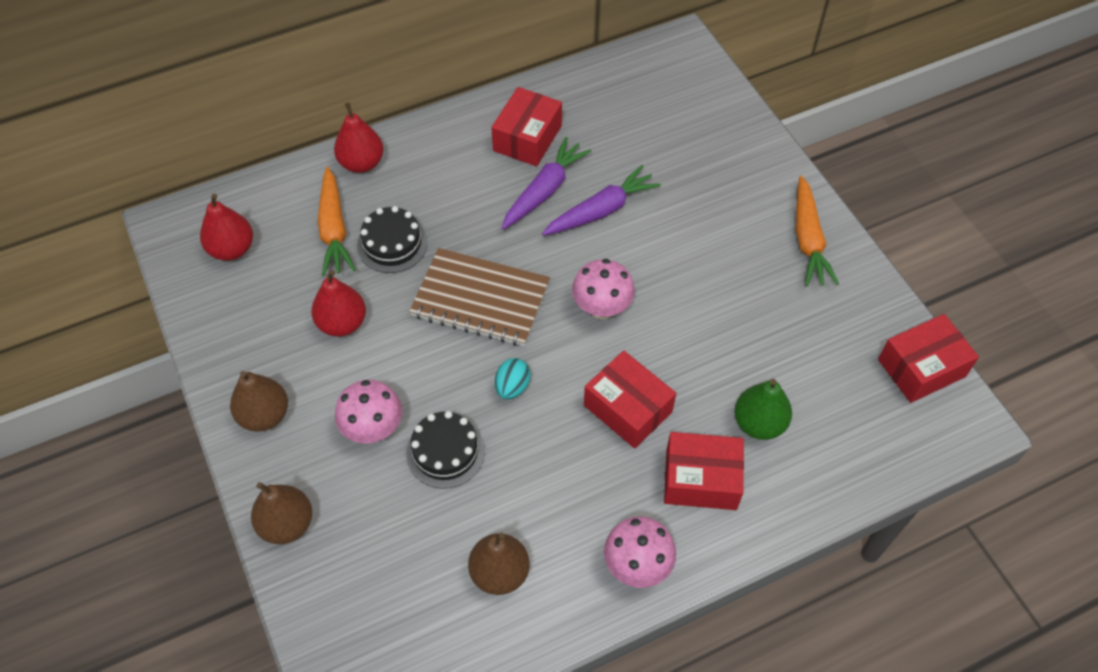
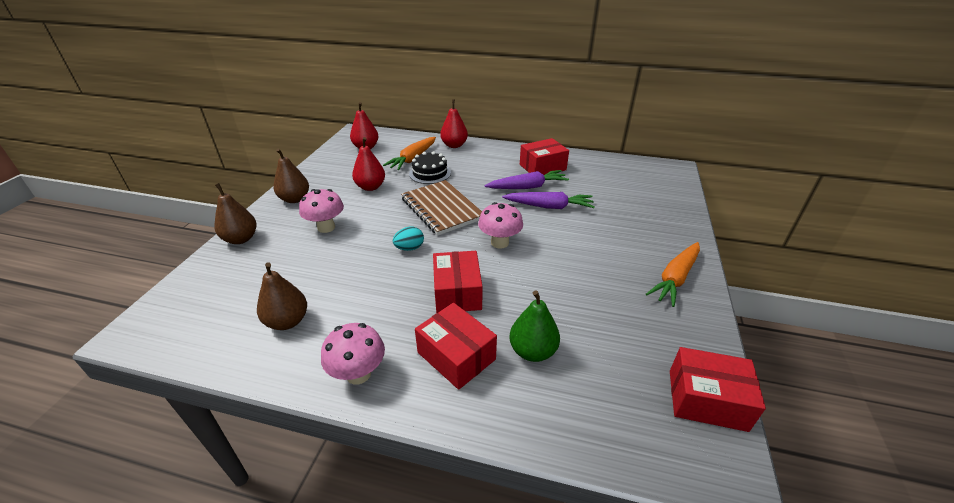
camera: 40 degrees right, 20 degrees down
black cake [406,411,485,489] -> none

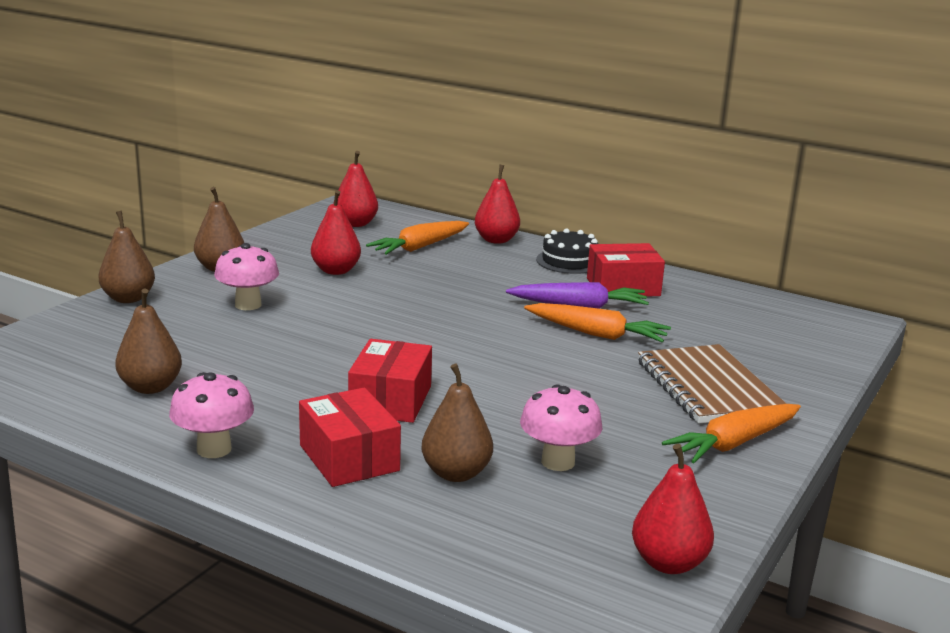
camera: 15 degrees right, 15 degrees down
turquoise egg [393,227,424,251] -> none
brown notebook [401,180,482,235] -> brown notebook moved to [638,344,787,424]
black cake [409,151,451,184] -> black cake moved to [536,228,598,274]
pink mushroom [478,202,523,249] -> pink mushroom moved to [520,384,602,471]
purple carrot [502,192,595,209] -> orange carrot [524,303,671,343]
green pear [510,290,560,362] -> brown pear [422,364,493,482]
red box [670,347,766,432] -> red pear [632,444,714,574]

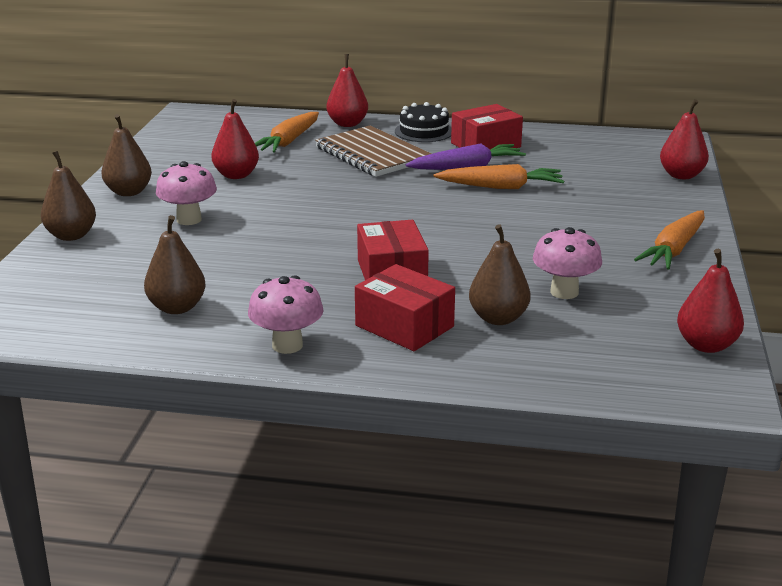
camera: 20 degrees left, 5 degrees up
red pear [337,151,378,227] -> red pear moved to [660,99,709,179]
brown notebook [638,344,787,424] -> brown notebook moved to [315,126,431,177]

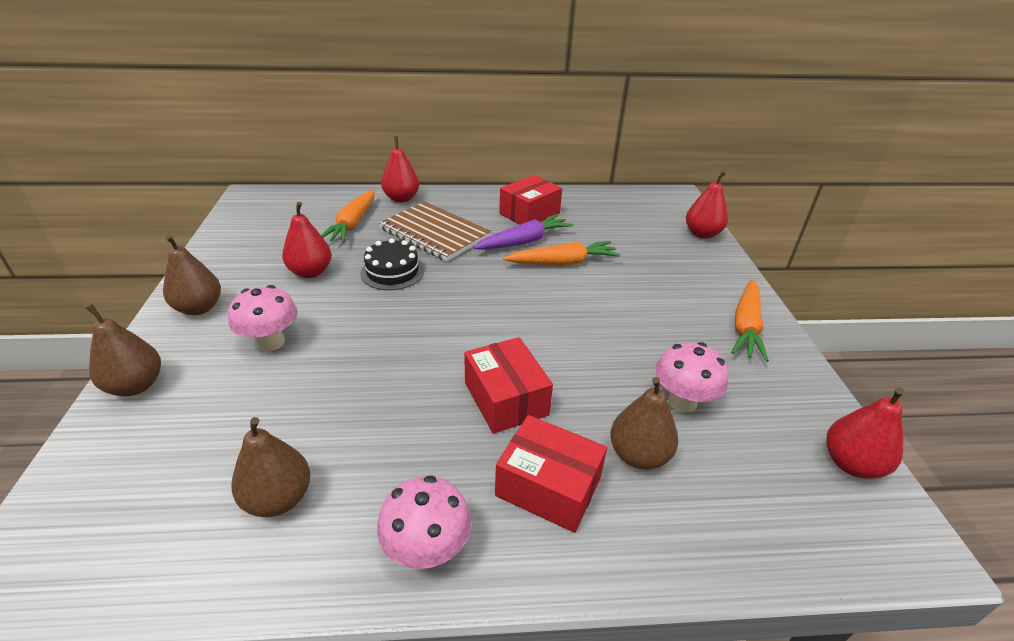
camera: 15 degrees left, 10 degrees up
black cake [395,102,451,142] -> black cake moved to [360,238,424,290]

